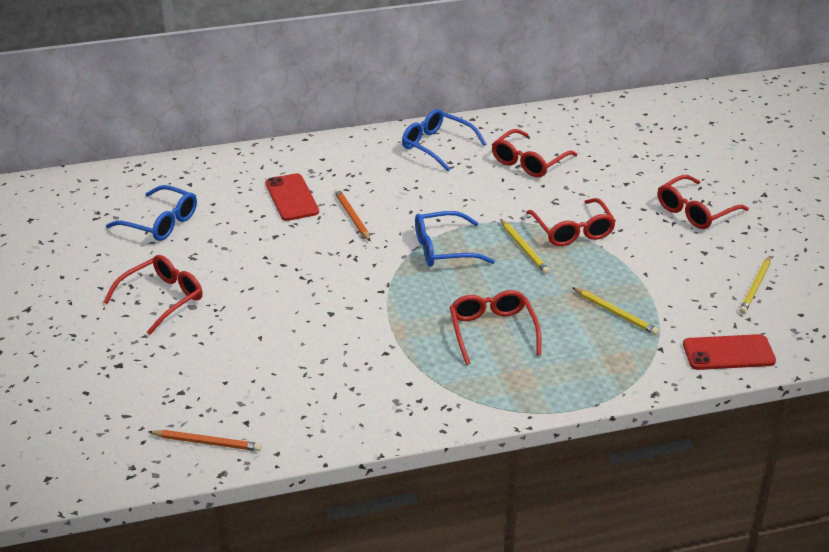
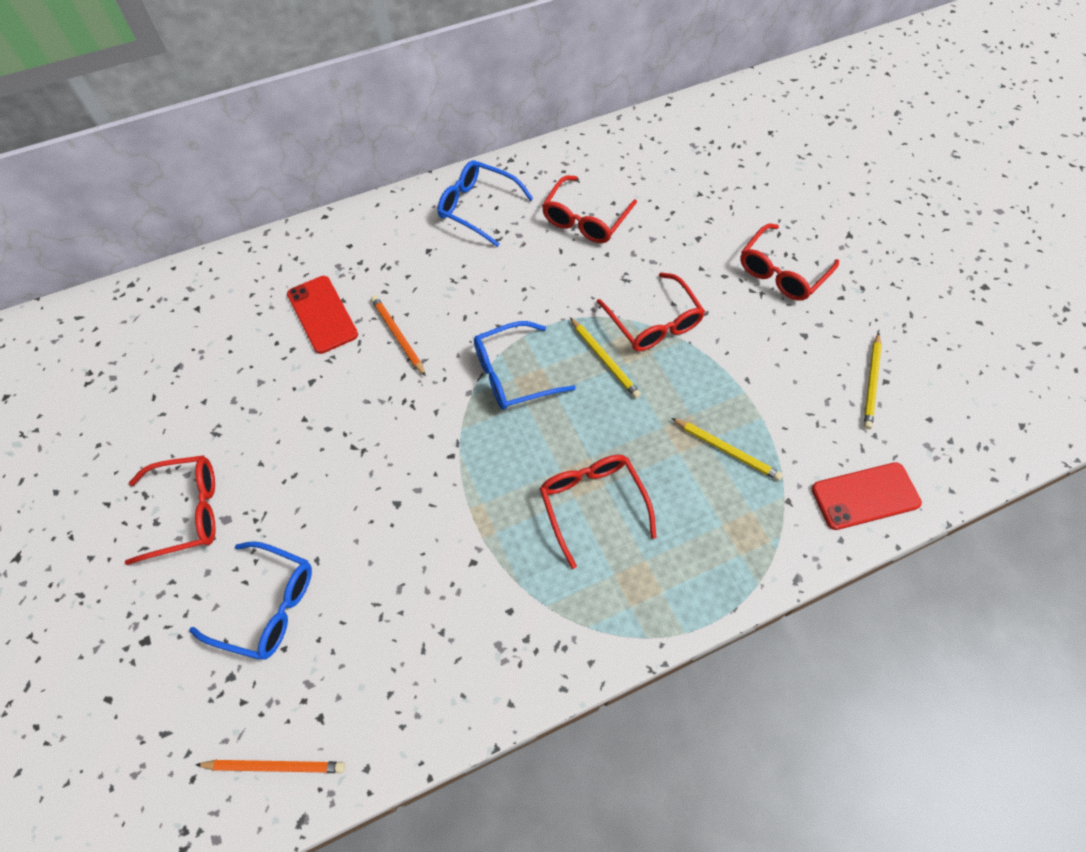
camera: 10 degrees left, 25 degrees up
red glasses [104,255,203,335] -> red glasses turned 45 degrees clockwise [125,455,216,565]
blue glasses [106,185,197,241] -> blue glasses moved to [189,541,312,660]

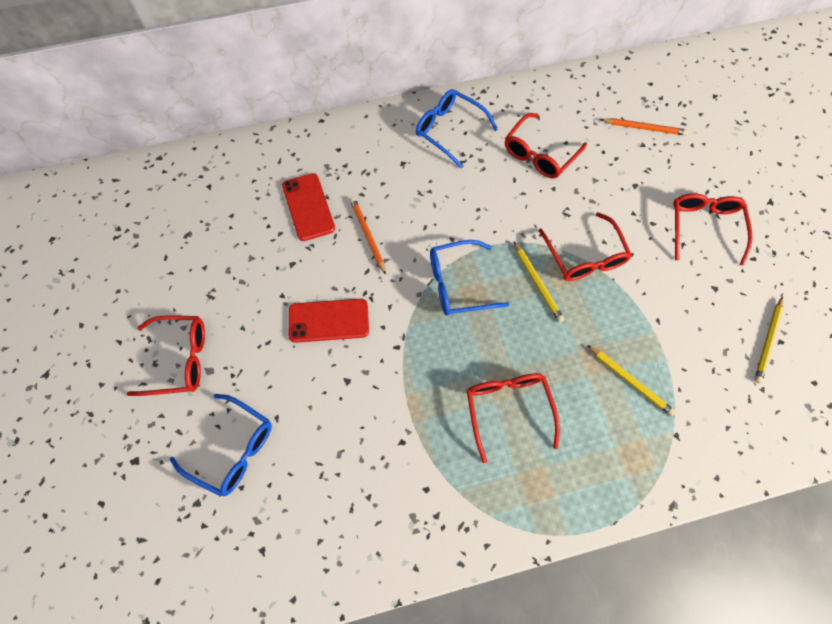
camera: 10 degrees right, 5 degrees up
orange pencil [195,760,345,773] -> orange pencil moved to [600,118,688,136]
red glasses [740,223,839,301] -> red glasses turned 135 degrees clockwise [673,193,753,266]
red phone [812,462,922,530] -> red phone moved to [289,299,369,343]

